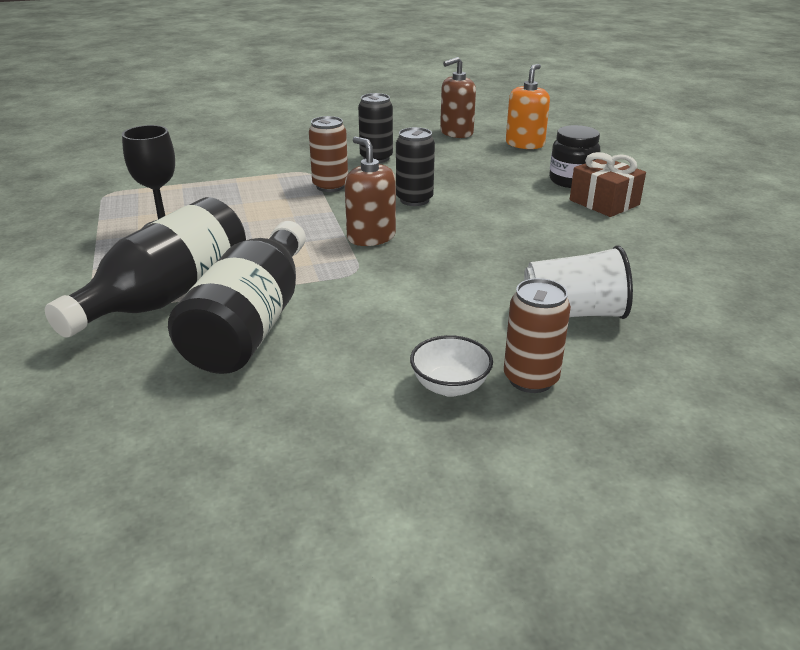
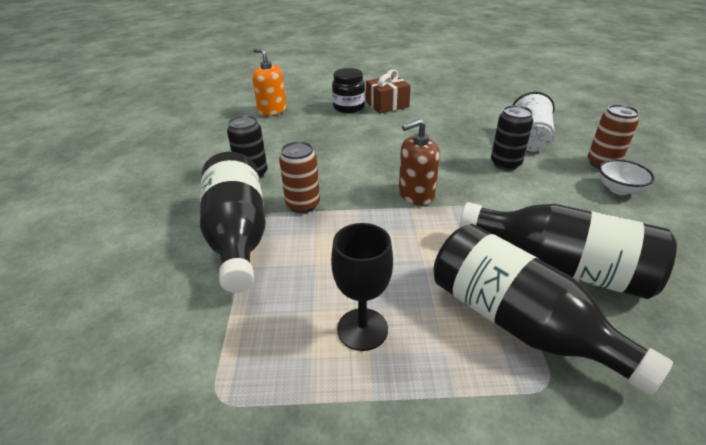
camera: 75 degrees left, 5 degrees up
black can [396,127,435,206] -> black can moved to [491,105,533,170]
brown soap dispenser [440,57,476,138] -> none
none -> black bottle [200,152,266,293]

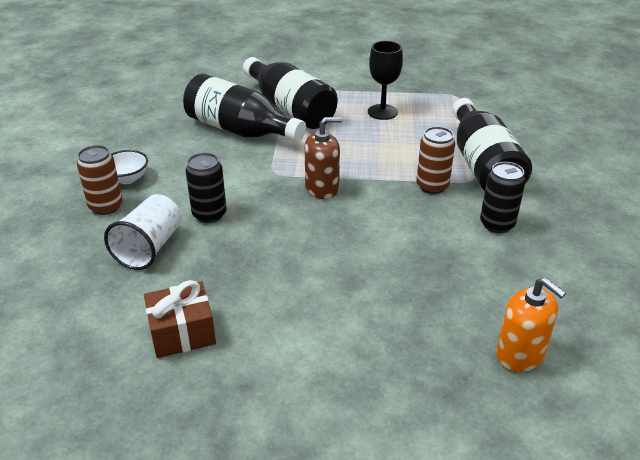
camera: 175 degrees left, 0 degrees up
black jar [332,68,365,113] -> none
brown gift [366,70,411,114] -> brown gift moved to [144,280,216,358]

